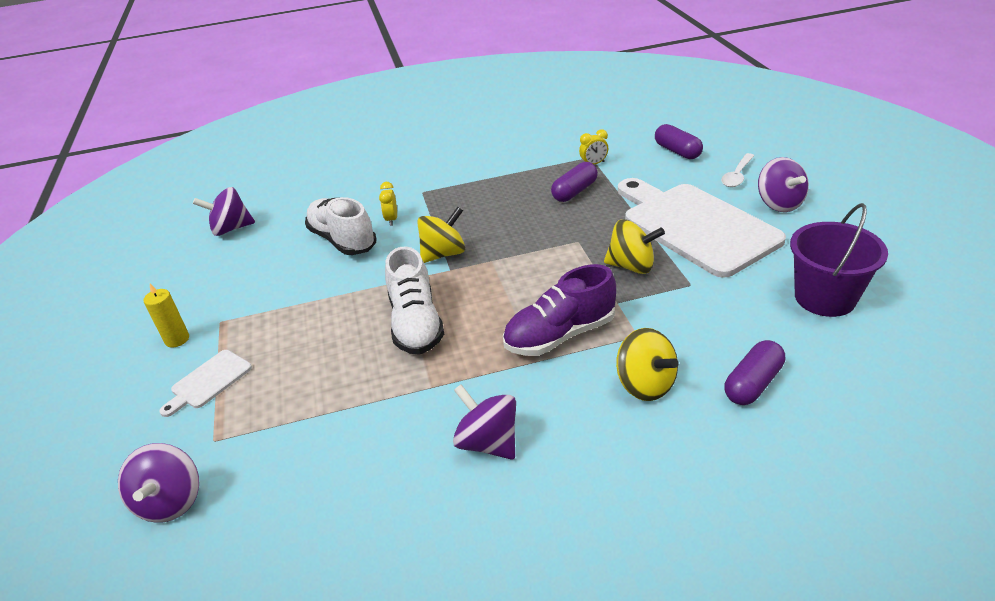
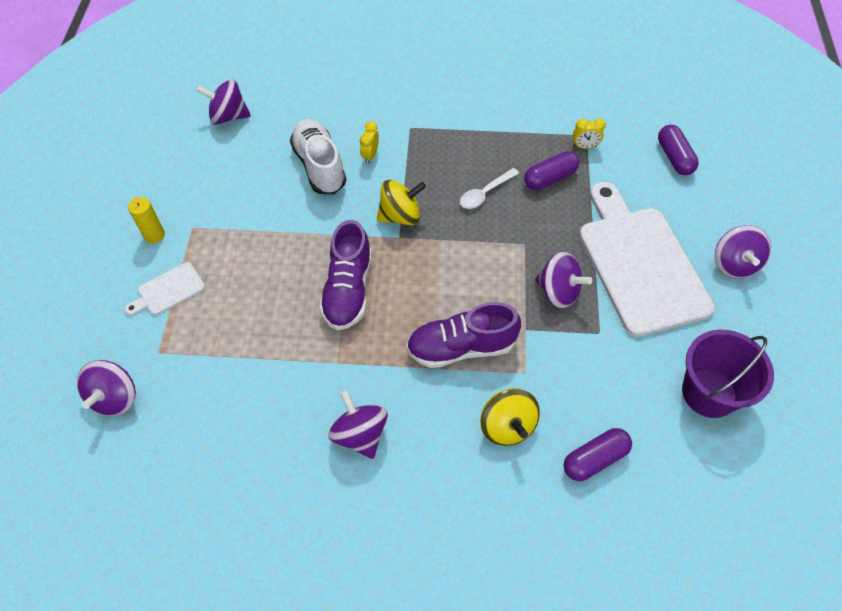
camera: 15 degrees right, 20 degrees up
white shoe [385,247,444,355] -> purple shoe [319,220,372,330]
yellow spinning top [604,219,665,274] -> purple spinning top [535,252,592,309]
white spoon [721,153,754,187] -> white spoon moved to [460,168,519,209]

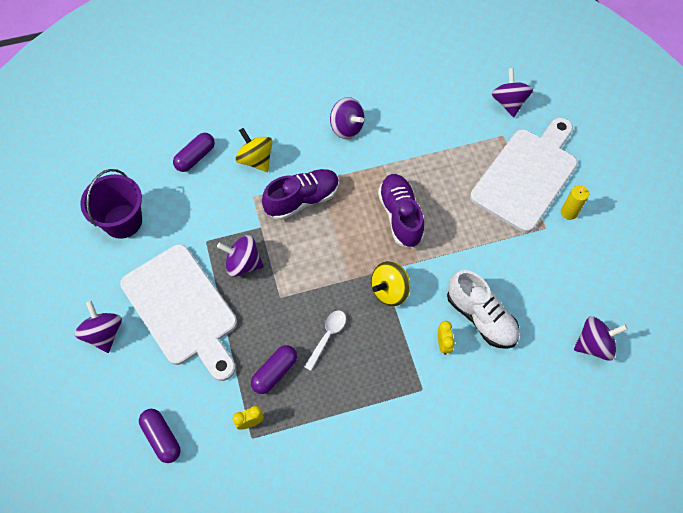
camera: 160 degrees right, 5 degrees up
white cutting board [125,262,205,315] -> white cutting board [470,118,578,233], size x2.36

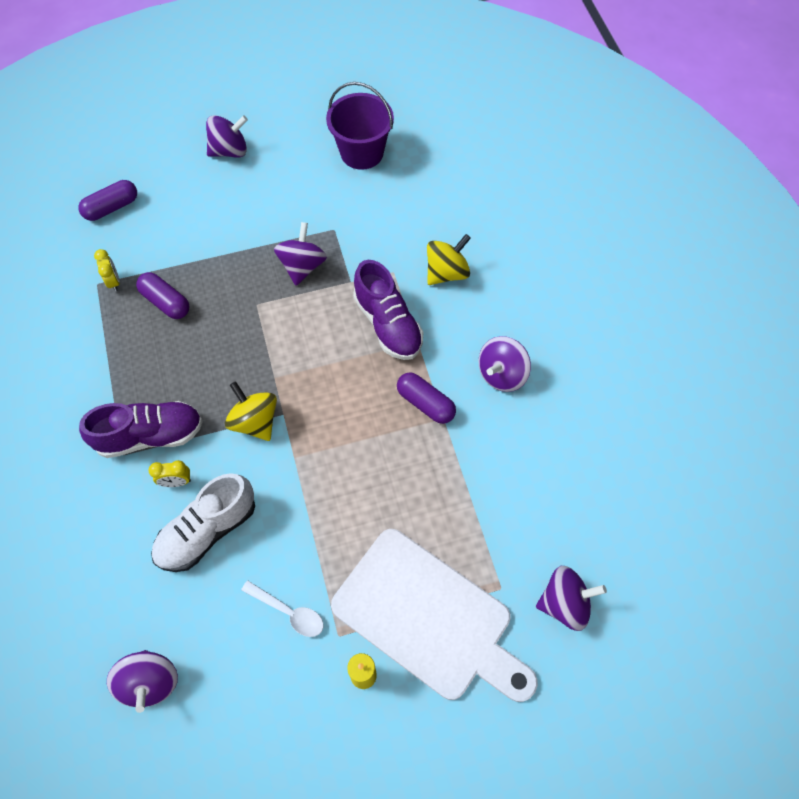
camera: 90 degrees right, 0 degrees up
white cutting board [120,244,237,381] -> none
purple capsule [173,133,215,172] -> purple capsule moved to [397,372,456,424]
white spoon [304,310,346,371] -> white spoon moved to [241,580,324,637]
purple shoe [378,174,425,248] -> purple shoe moved to [79,401,203,458]

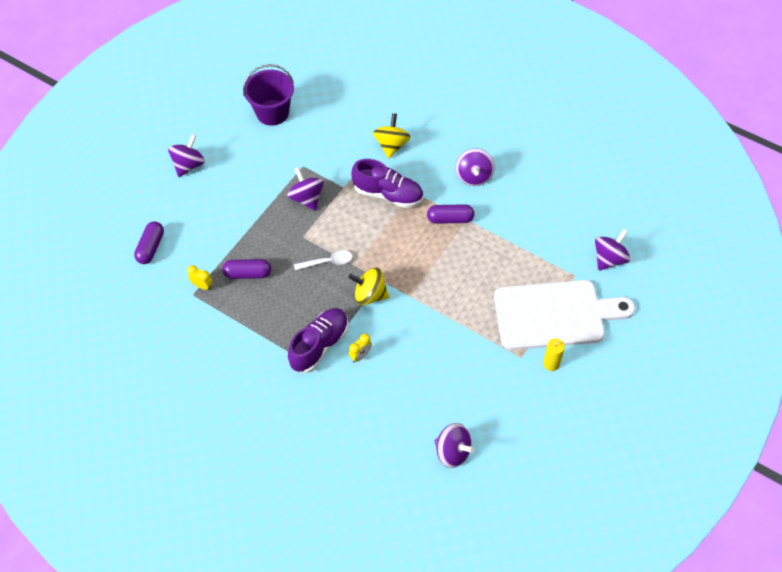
camera: 40 degrees left, 5 degrees down
white shoe [151,473,255,572] -> none
white spoon [241,580,324,637] -> white spoon moved to [294,250,353,270]

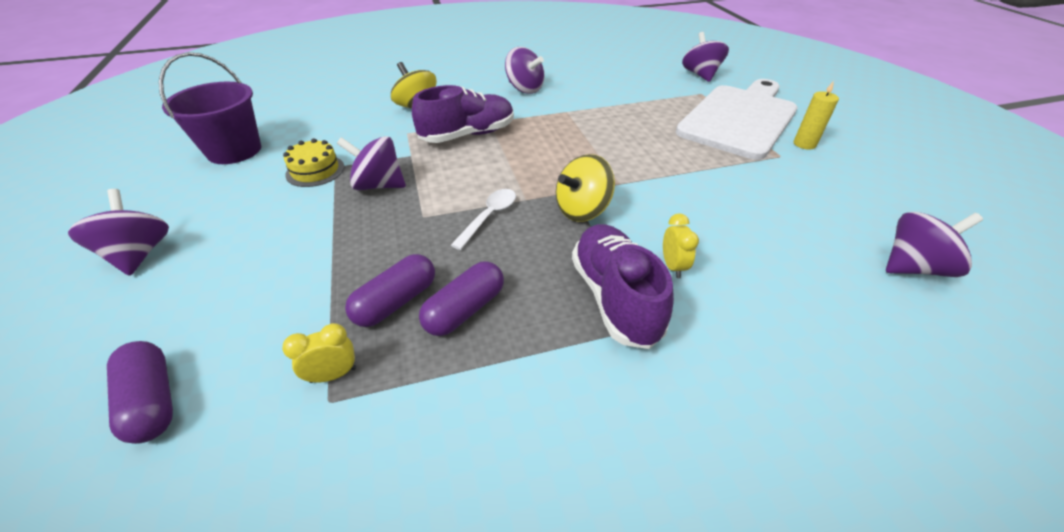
camera: 50 degrees left, 15 degrees down
purple capsule [427,204,474,224] -> purple capsule moved to [419,261,504,336]
none -> yellow cake [283,139,344,187]

